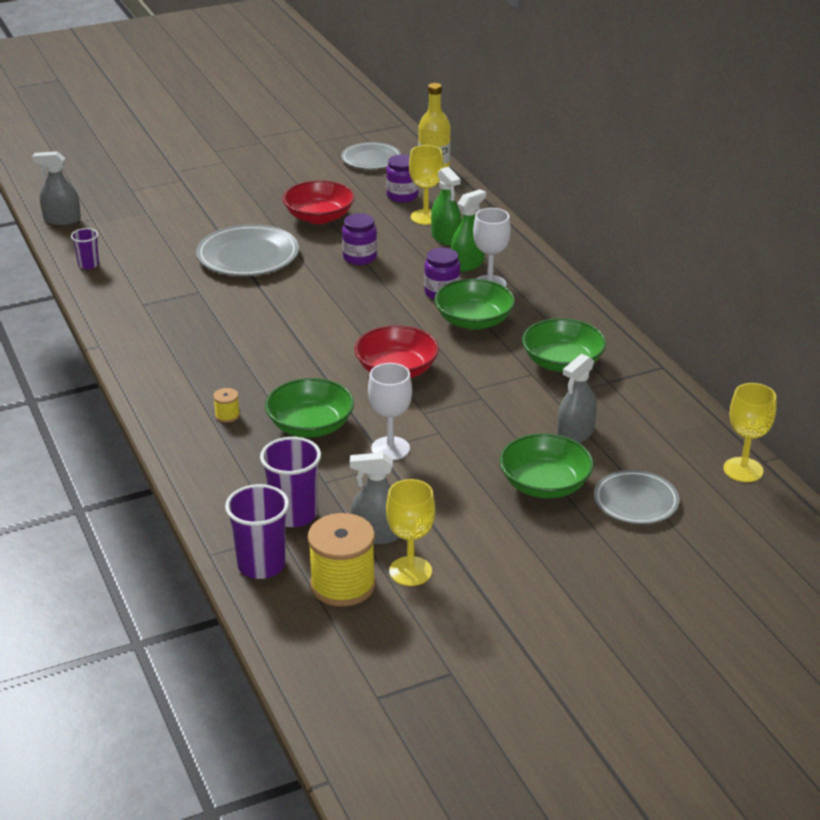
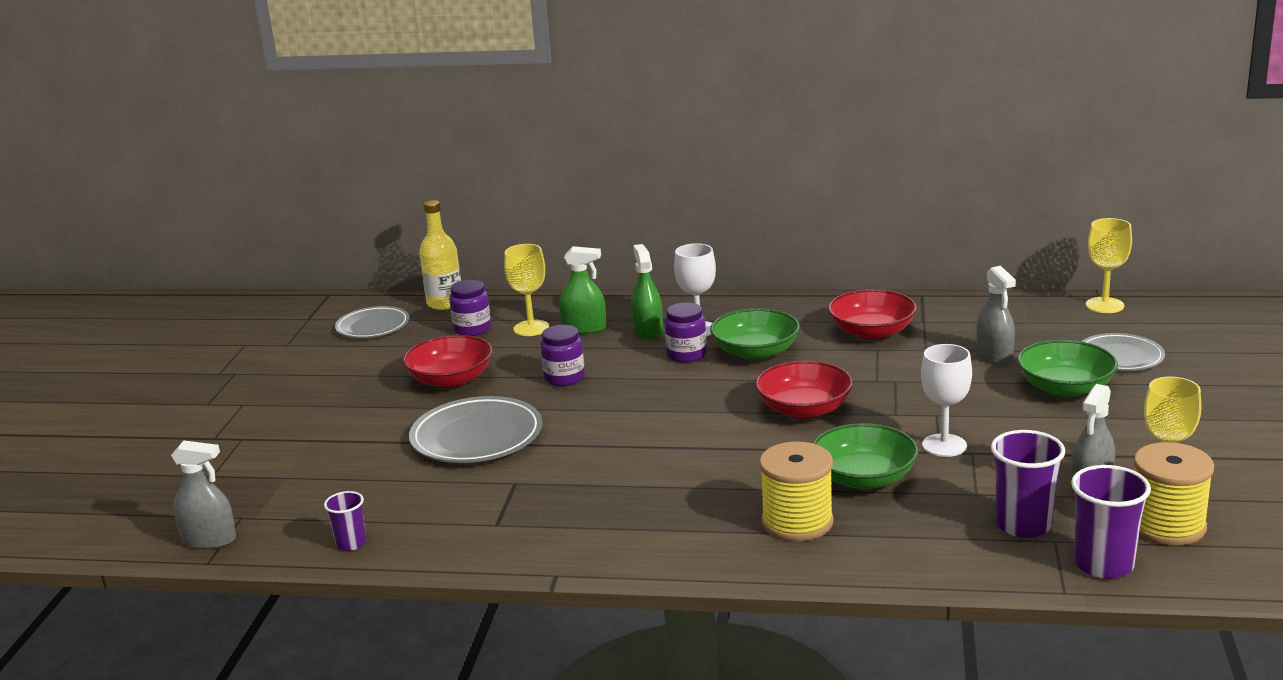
camera: 55 degrees left, 10 degrees down
grey spray bottle [32,151,81,225] -> grey spray bottle turned 120 degrees counterclockwise [171,440,236,549]
yellow spool [213,388,240,423] -> yellow spool [759,441,834,541], size x2.27
green bowl [522,318,606,372] -> red bowl [828,289,917,340]

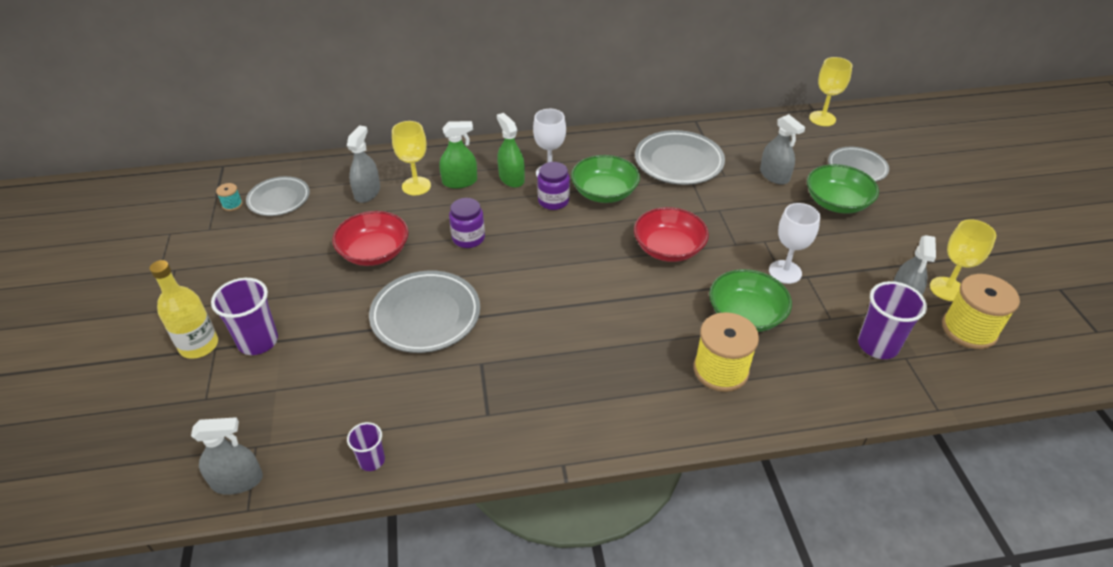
camera: 20 degrees left, 20 degrees up
yellow bottle [419,200,461,310] -> yellow bottle moved to [150,260,218,359]
purple jar [449,280,491,336] -> grey spray bottle [347,125,380,203]
red bowl [828,289,917,340] -> grey plate [635,130,725,185]
purple cup [1071,465,1151,579] -> purple cup moved to [211,278,278,355]
none -> turquoise spool [216,183,242,211]

